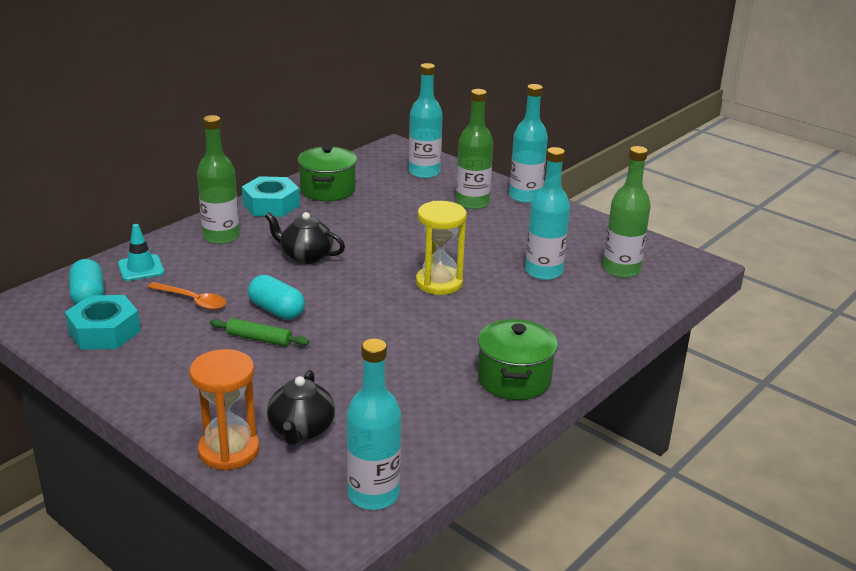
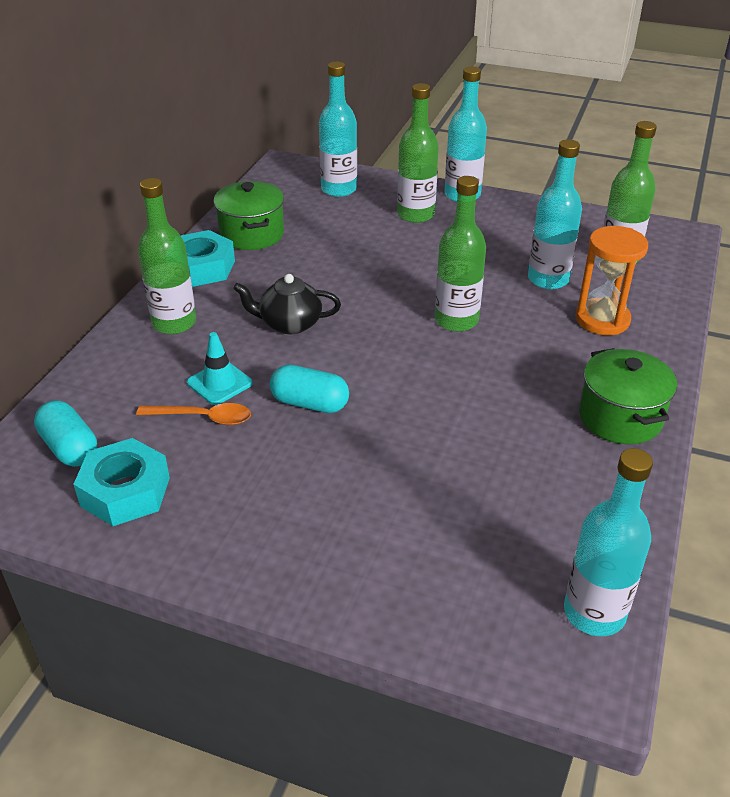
camera: 20 degrees left, 10 degrees up
turquoise traffic cone [118,224,164,281] -> turquoise traffic cone moved to [187,332,253,405]
orange hourglass [189,349,260,471] -> orange hourglass moved to [575,226,648,335]
green rolling pin [210,318,309,346] -> none
black teapot [267,370,335,445] -> none
yellow hourglass [416,201,467,295] -> green bottle [435,176,486,332]

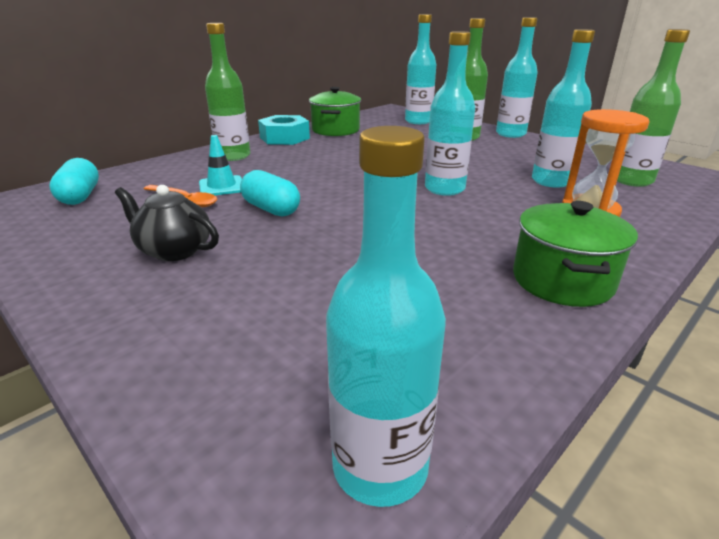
camera: 25 degrees right, 10 degrees down
turquoise nut [73,438,170,526] -> none
black teapot [233,274,341,334] -> black teapot moved to [115,185,219,261]
green bottle [435,176,486,332] -> turquoise bottle [425,31,475,196]

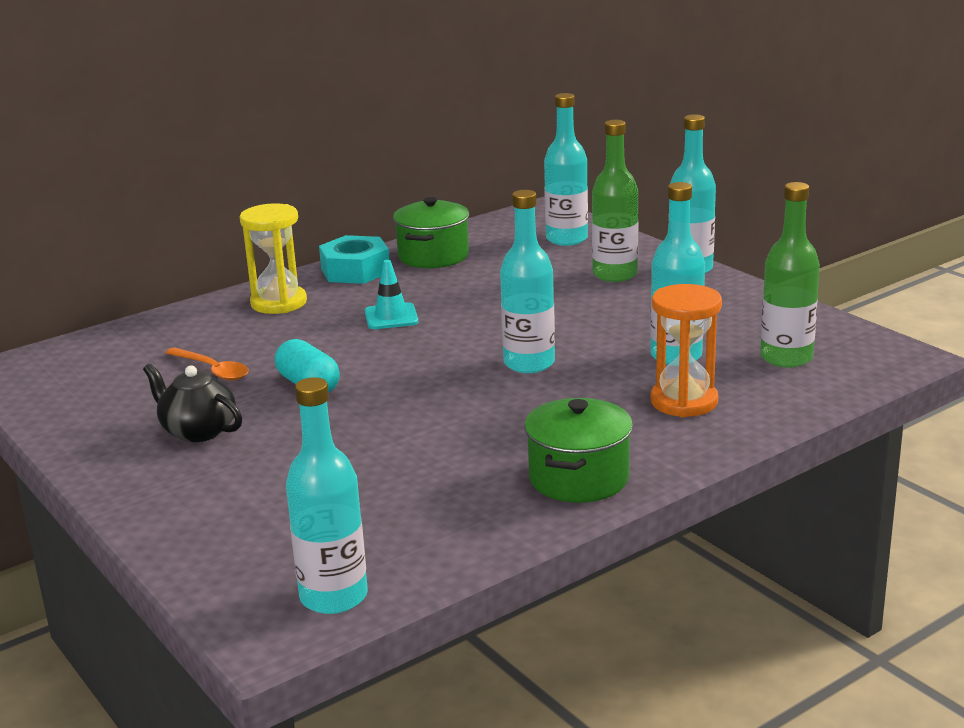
camera: 10 degrees right, 5 degrees down
turquoise capsule [49,158,99,205] -> none
turquoise traffic cone [199,135,242,195] -> turquoise traffic cone moved to [365,260,418,329]
green bottle [205,23,250,161] -> yellow hourglass [240,203,307,314]

